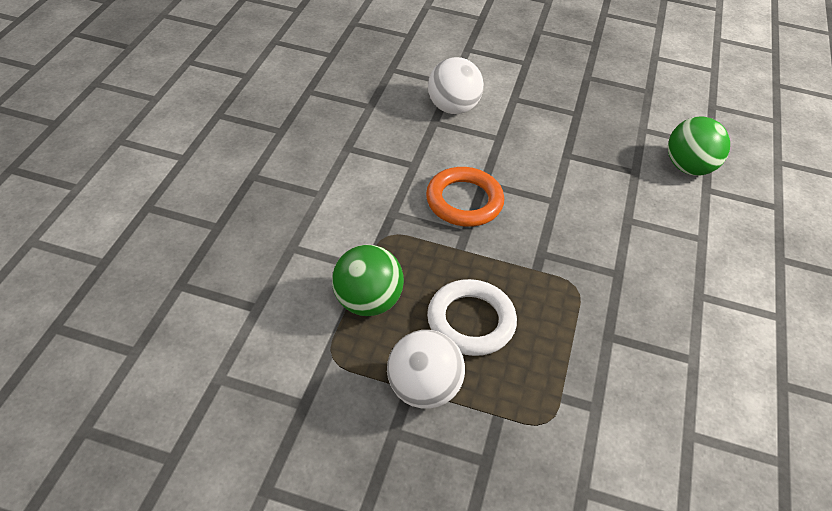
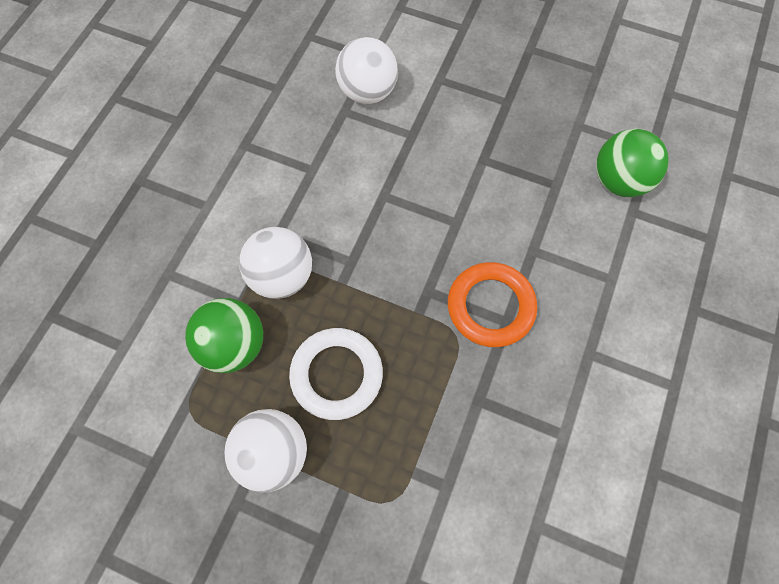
camera: 10 degrees right, 20 degrees up
orange ring [426,167,504,227] -> orange ring moved to [448,262,537,347]
none -> white ball [239,227,312,299]

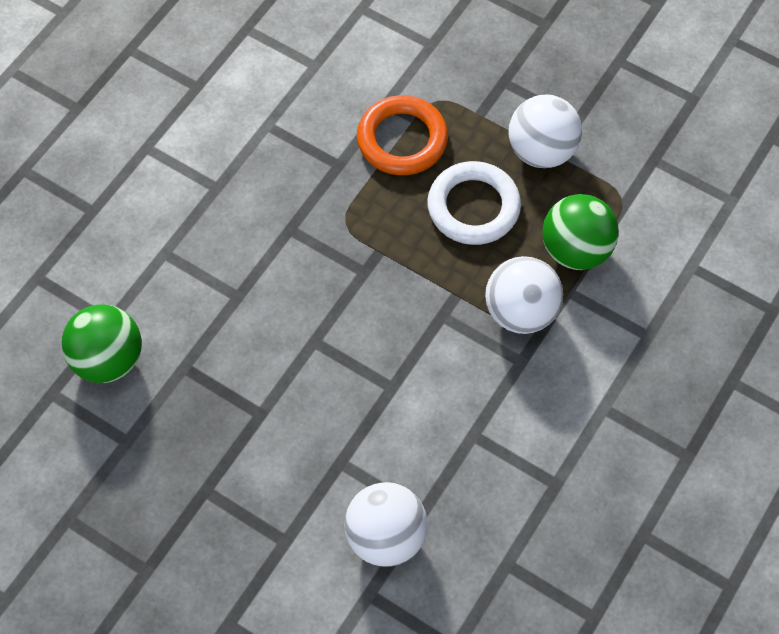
camera: 170 degrees left, 5 degrees down
orange ring [448,262,537,347] -> orange ring moved to [357,95,448,175]

